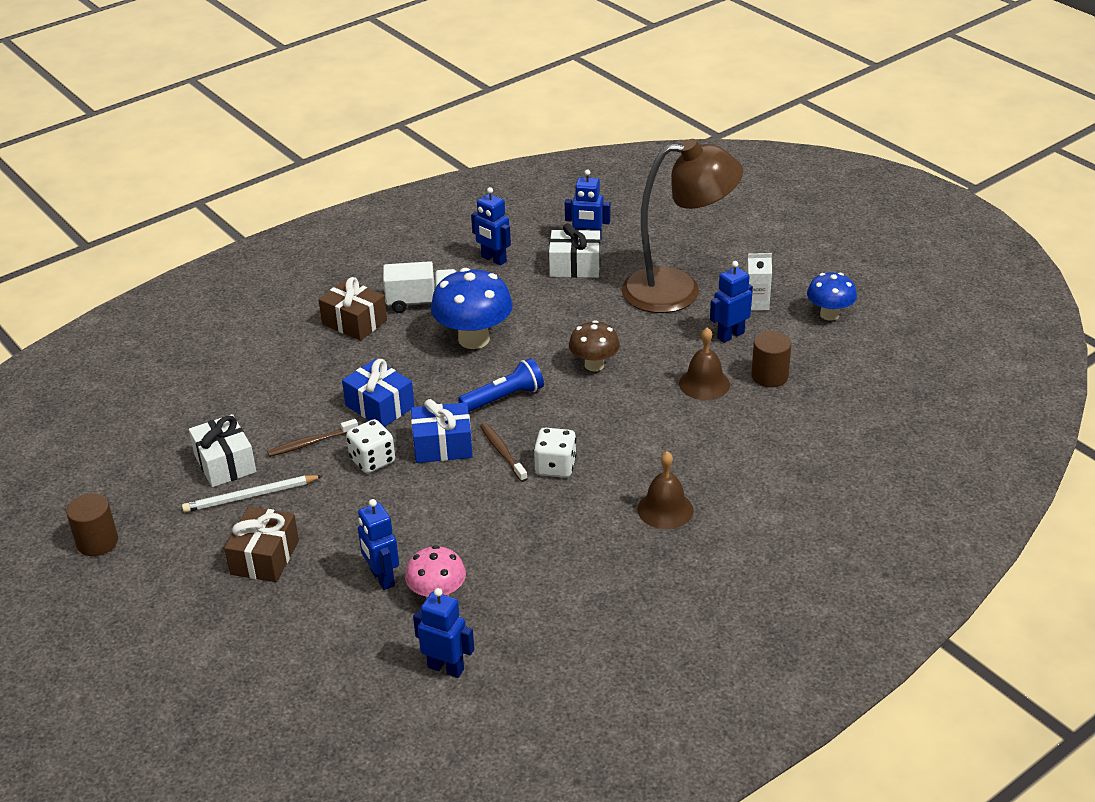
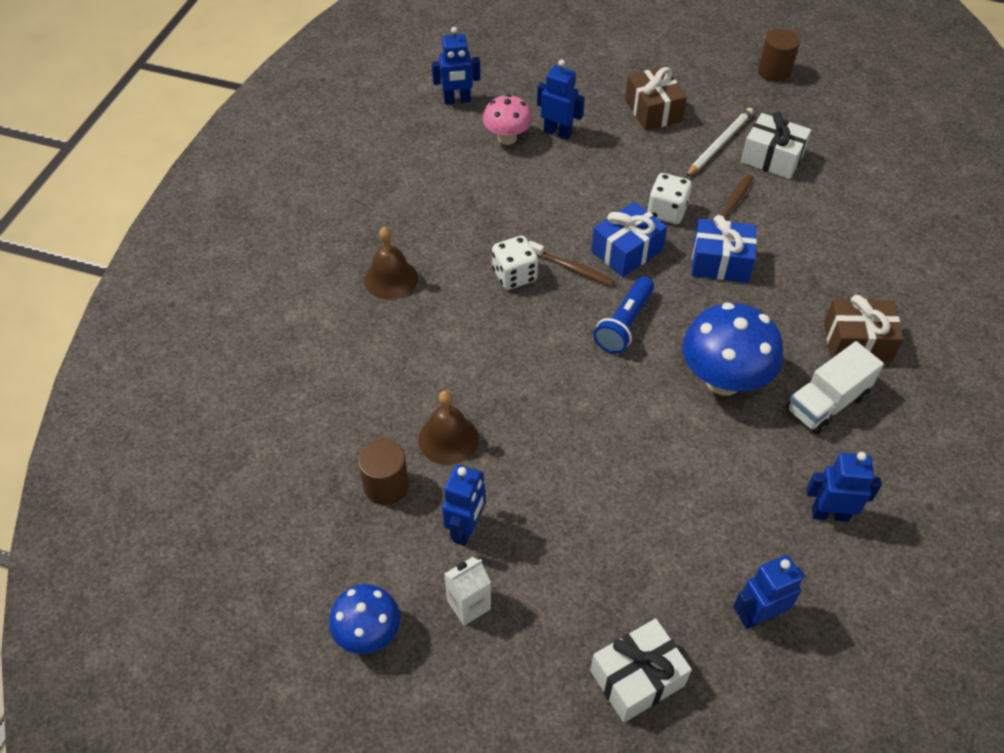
camera: 145 degrees right, 15 degrees up
white gift [549,223,600,278] -> white gift moved to [590,618,692,722]
brown mushroom [569,320,620,371] -> none
brown lamp [622,139,743,313] -> none

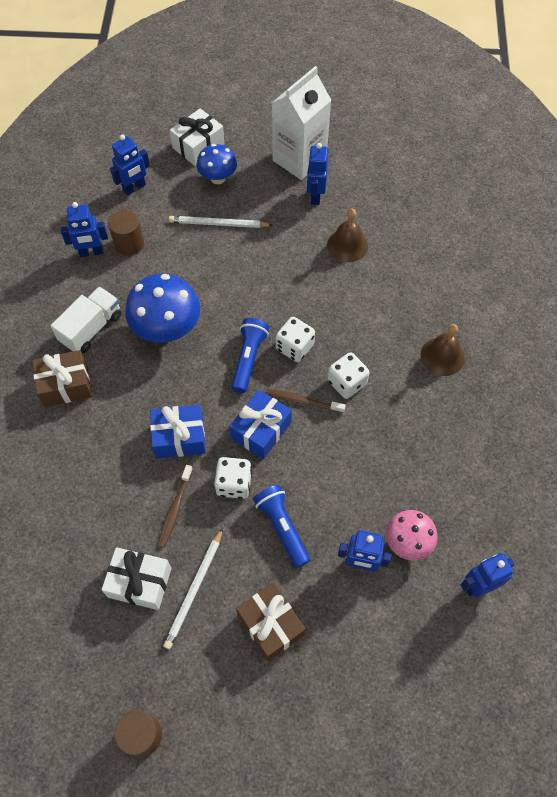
camera: 165 degrees right, 10 degrees up
blue mushroom [329,584,400,654] -> blue mushroom moved to [196,144,237,184]
brown cylinder [358,439,409,505] -> brown cylinder moved to [108,210,144,256]
white carton [444,557,491,626] -> white carton [272,66,331,180], size x2.09
none -> white pencil [169,216,272,228]
none -> blue flashlight [253,485,310,568]
none -> white dice [276,317,315,362]

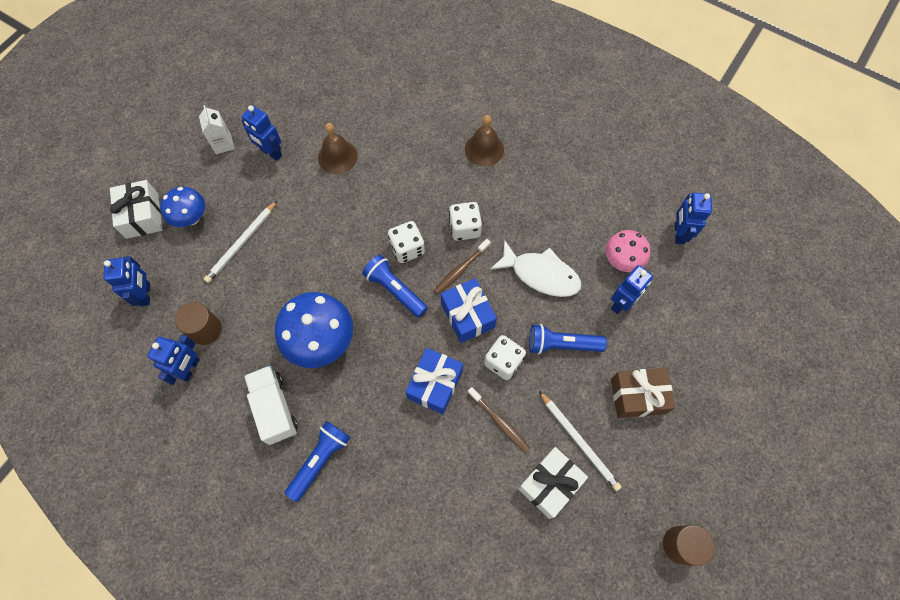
camera: 60 degrees left, 5 degrees up
brown gift [32,350,92,407] -> blue flashlight [285,421,351,502]
white carton [272,66,331,180] -> white carton [199,105,234,154], size x0.48
none -> white fish [490,240,581,297]

